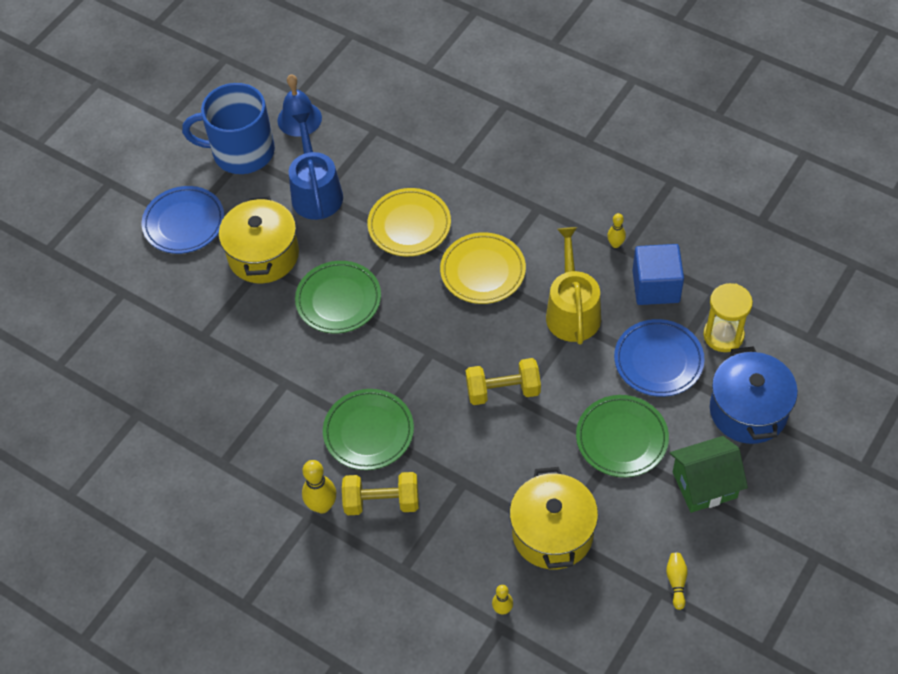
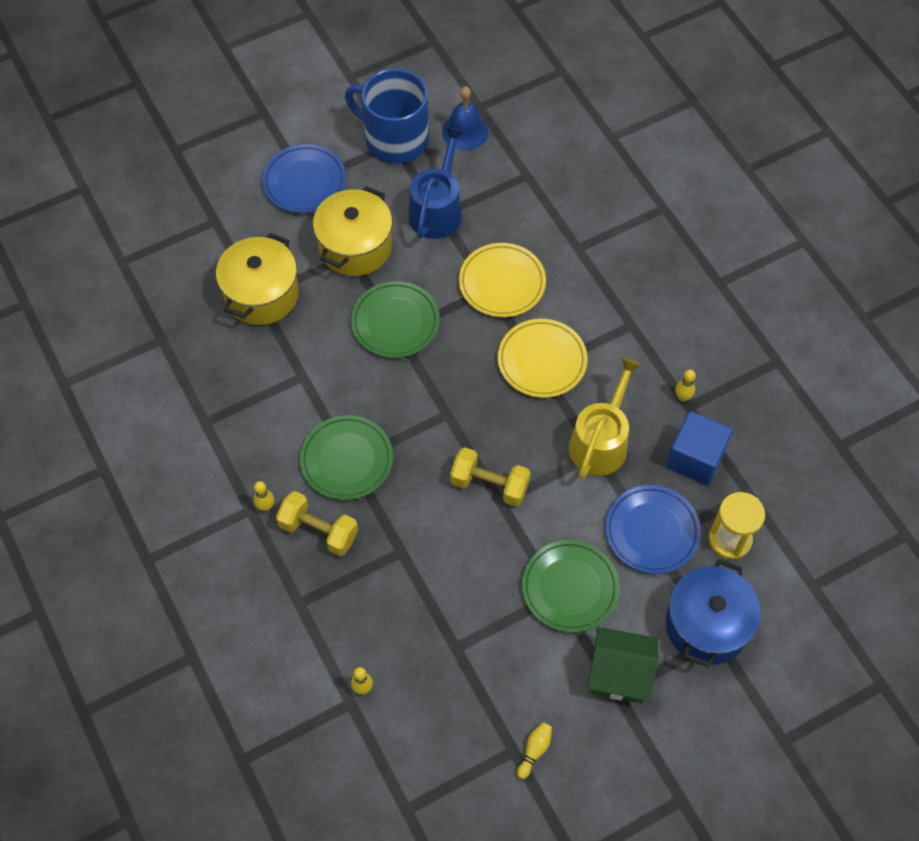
camera: 25 degrees right, 5 degrees up
yellow bowling pin [302,460,336,513] -> yellow bowling pin [254,481,274,511], size x0.59
yellow pot [510,467,598,569] -> yellow pot moved to [216,233,299,325]

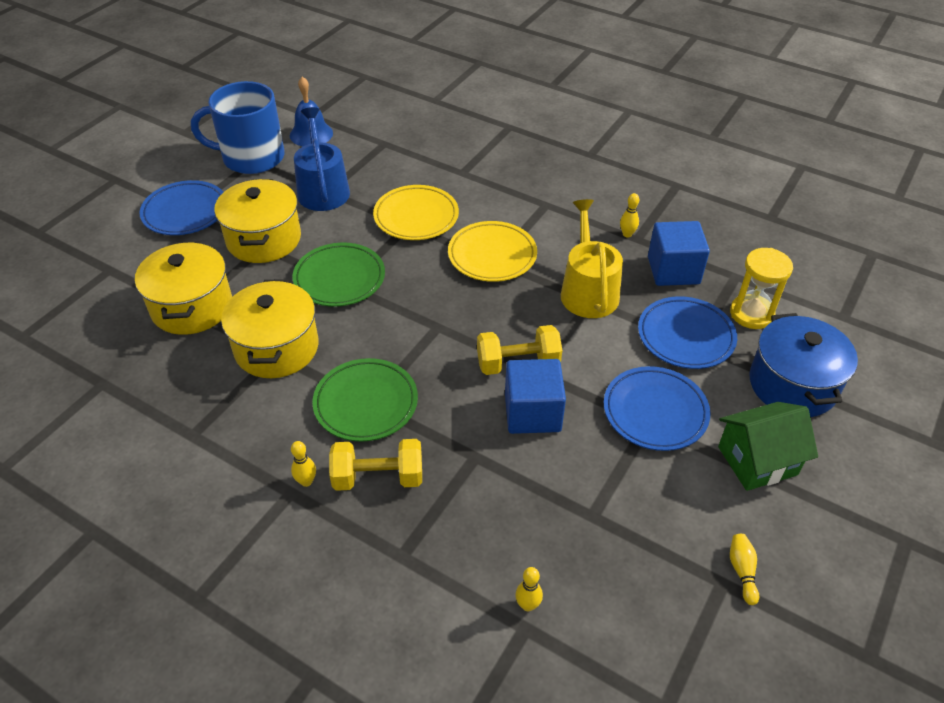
camera: 30 degrees left, 15 degrees down
green plate [522,540,620,633] -> blue plate [604,366,711,451]
none -> yellow pot [221,279,318,378]
none -> blue cube [505,359,566,434]

